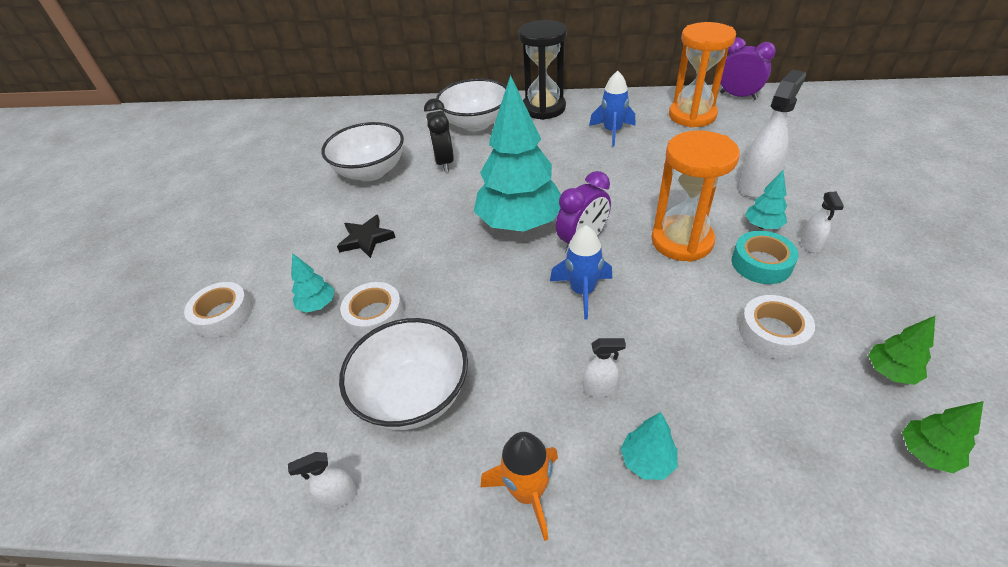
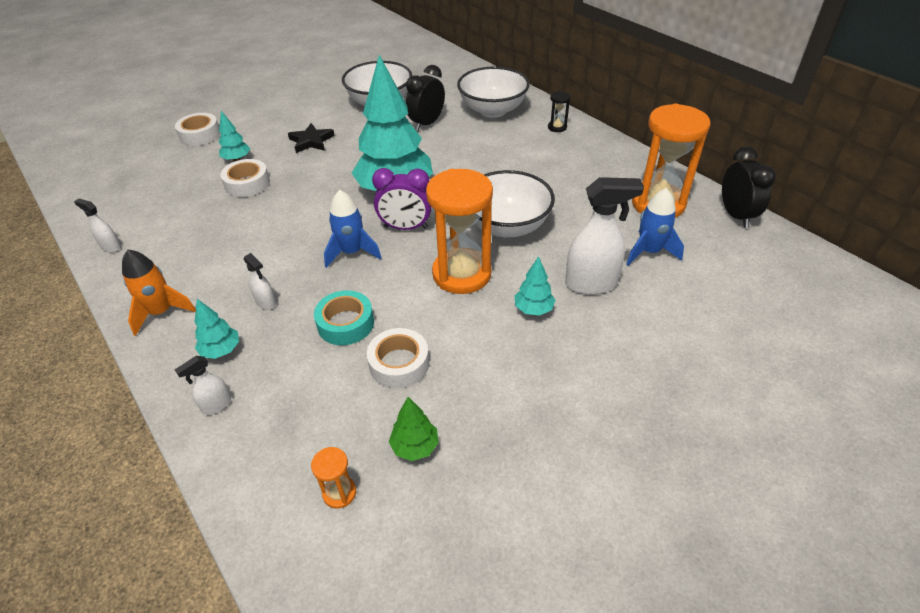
camera: 45 degrees right, 0 degrees up
white bowl [339,318,468,430] -> white bowl moved to [475,170,555,238]
black hourglass [518,20,567,120] -> black hourglass [548,91,570,132], size x0.42
blue rocket [589,71,635,146] -> blue rocket moved to [626,188,684,266]
purple clock [720,37,776,100] -> black clock [722,146,776,228]
turquoise tape [732,231,799,284] -> turquoise tape moved to [314,290,374,345]
white spray bottle [801,192,844,253] -> white spray bottle moved to [175,356,231,415]
green tree [902,401,984,473] -> orange hourglass [311,447,356,509]

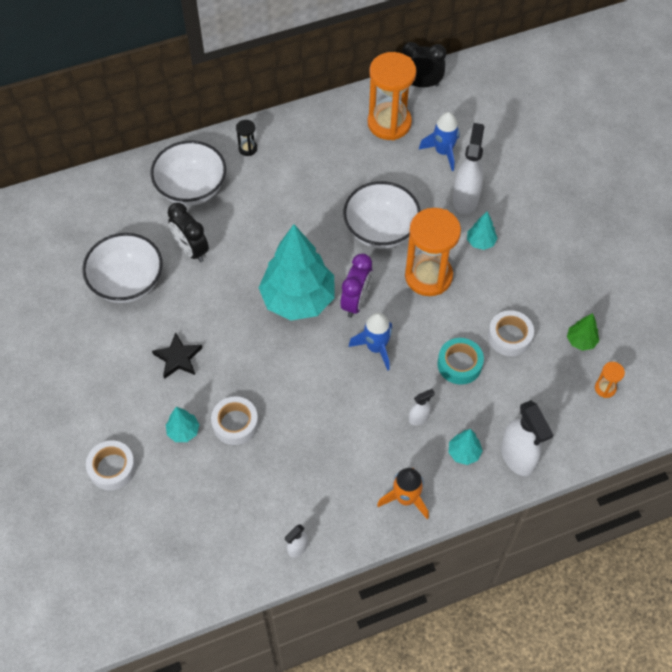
camera: 75 degrees left, 15 degrees up
white spray bottle [175,356,231,415] -> white spray bottle [501,400,553,476], size x2.00

